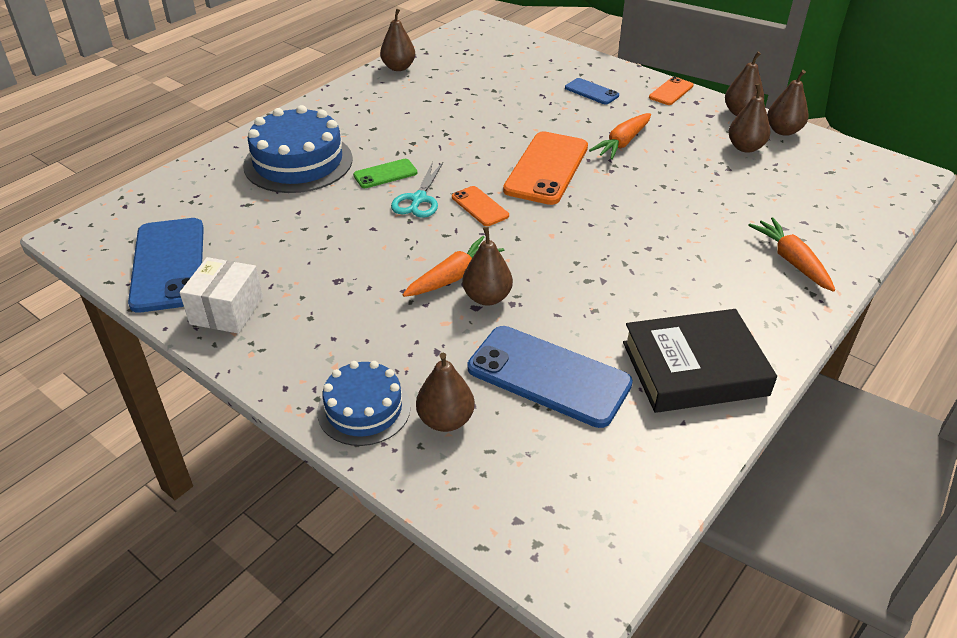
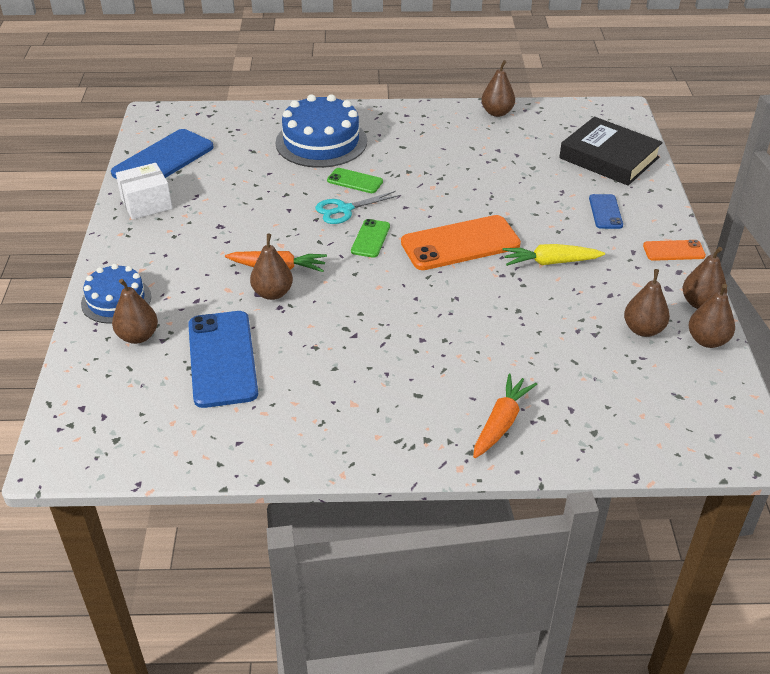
camera: 50 degrees right, 0 degrees up
orange phone [452,186,509,226] -> green phone [351,219,390,258]
orange carrot [589,113,651,160] -> yellow carrot [502,244,605,266]
black book [623,309,777,413] -> black book moved to [559,117,663,186]

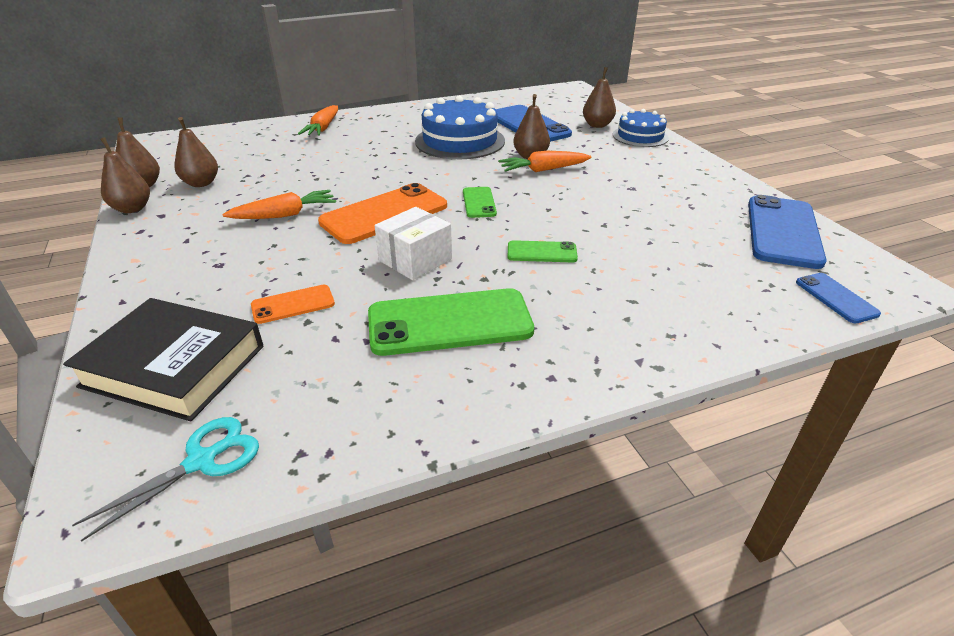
camera: 160 degrees right, 5 degrees down
white box [116,163,172,220] -> white box moved to [375,207,452,280]
blue cake [276,94,367,168] -> blue cake moved to [415,96,505,159]
turquoise scissors [315,191,400,224] -> turquoise scissors moved to [72,417,259,542]
brown pear [481,60,515,117] -> none
yellow carrot [502,244,605,266] -> orange carrot [222,190,336,219]
blue phone [589,194,623,229] -> blue phone moved to [796,273,881,323]
orange phone [643,240,706,261] -> orange phone moved to [251,285,335,324]
none -> green phone [368,288,534,356]

